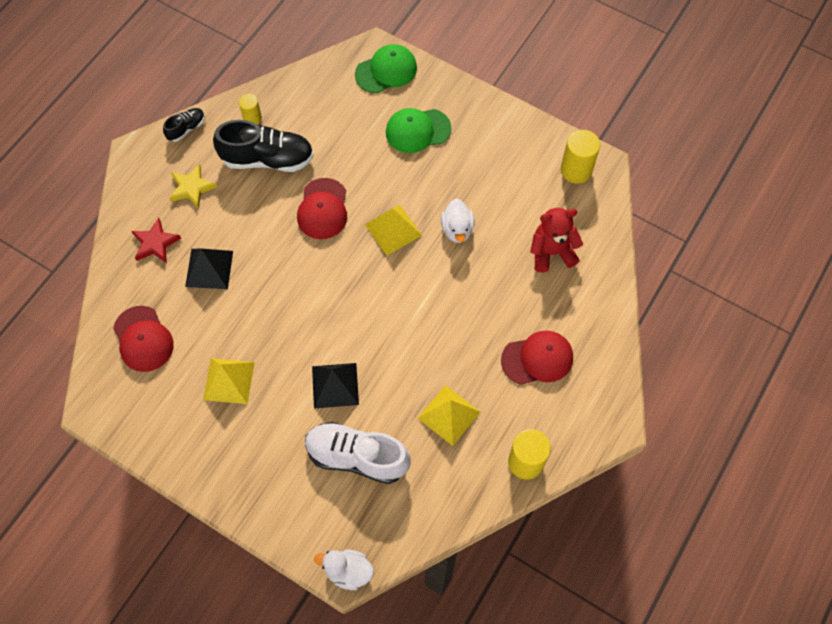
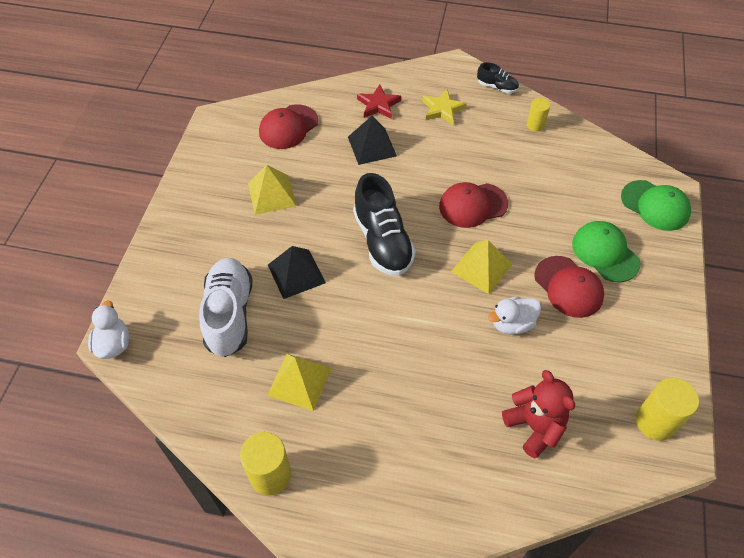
camera: 70 degrees right, 10 degrees down
black shoe [213,120,314,172] -> black shoe moved to [353,173,416,276]
red cap [501,331,573,385] -> red cap moved to [534,256,604,318]

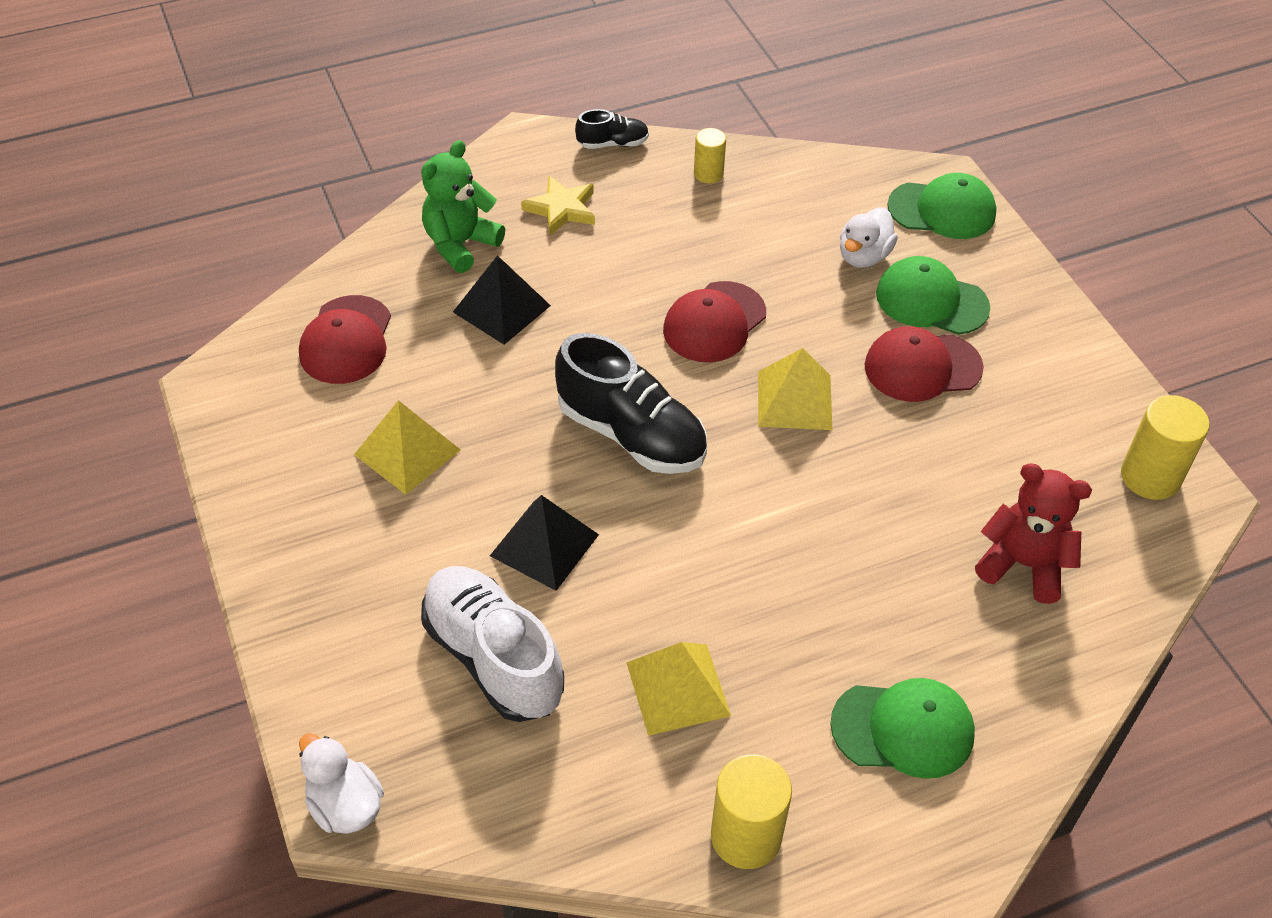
camera: 35 degrees left, 5 degrees down
red star [357,85,401,119] -> green teddy bear [421,140,505,273]
white duck [488,297,541,334] -> white duck moved to [840,207,898,268]
red cap [534,256,604,318] -> red cap turned 150 degrees clockwise [864,326,984,402]
none -> green cap [830,678,975,779]

